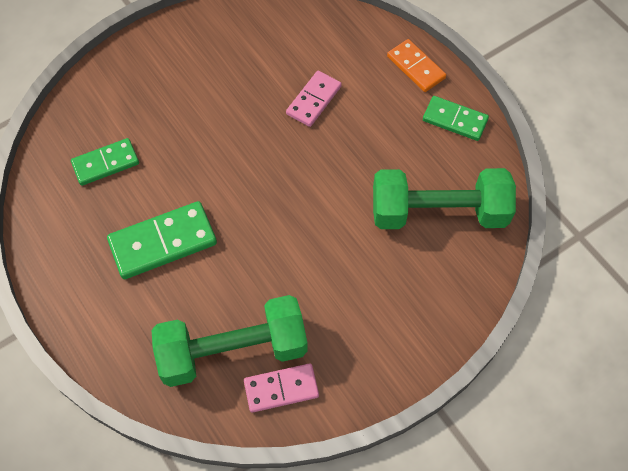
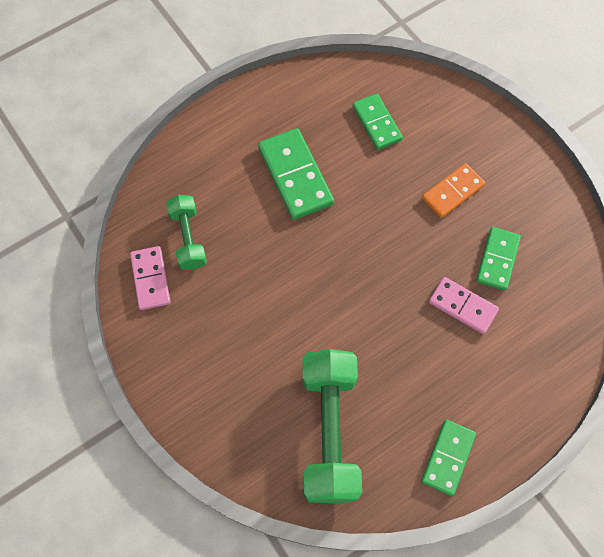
camera: 90 degrees right, 5 degrees up
green dumbbell [152,295,308,387] -> green dumbbell [166,195,207,270], size x0.56
orange domino [387,39,446,92] -> orange domino moved to [422,163,485,218]
none -> green domino [476,227,521,291]

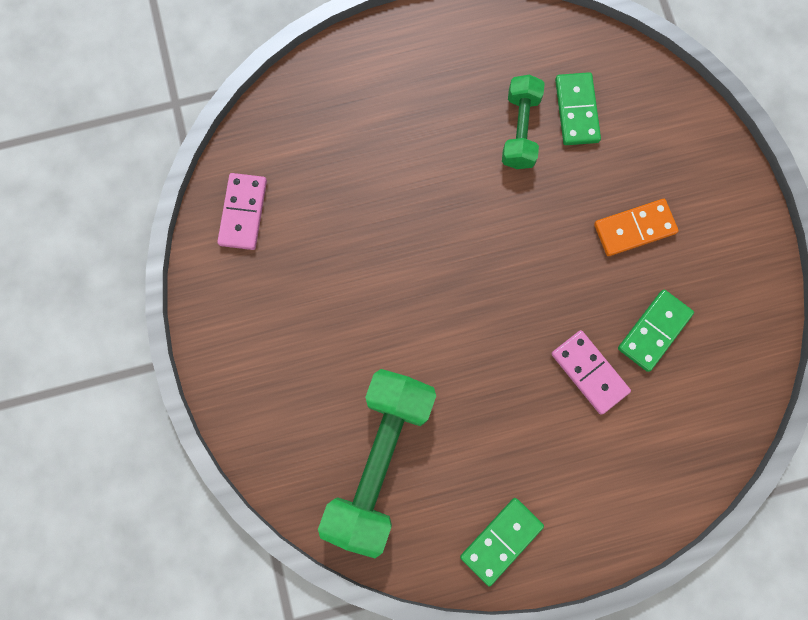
camera: 20 degrees right, 10 degrees up
green dumbbell [166,195,207,270] -> green dumbbell moved to [502,75,545,169]
green domino [258,128,334,220] -> none

